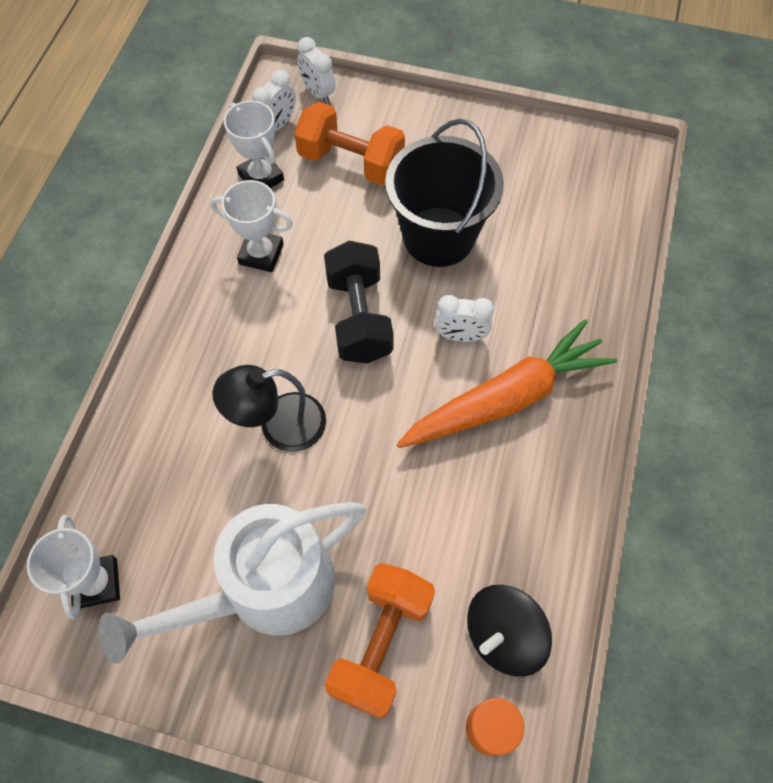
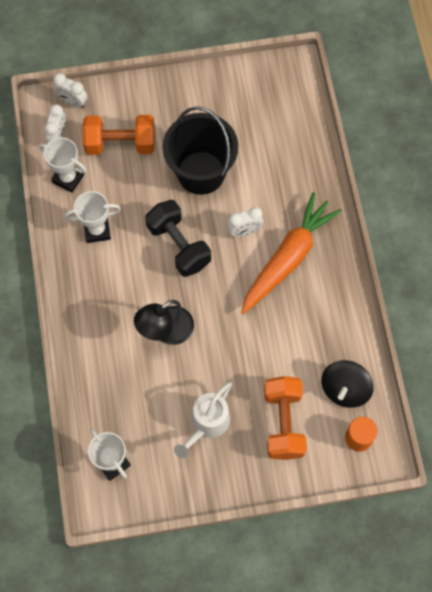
camera: 25 degrees left, 5 degrees up
white watering can [98,502,366,664] -> white watering can [174,382,232,459], size x0.60

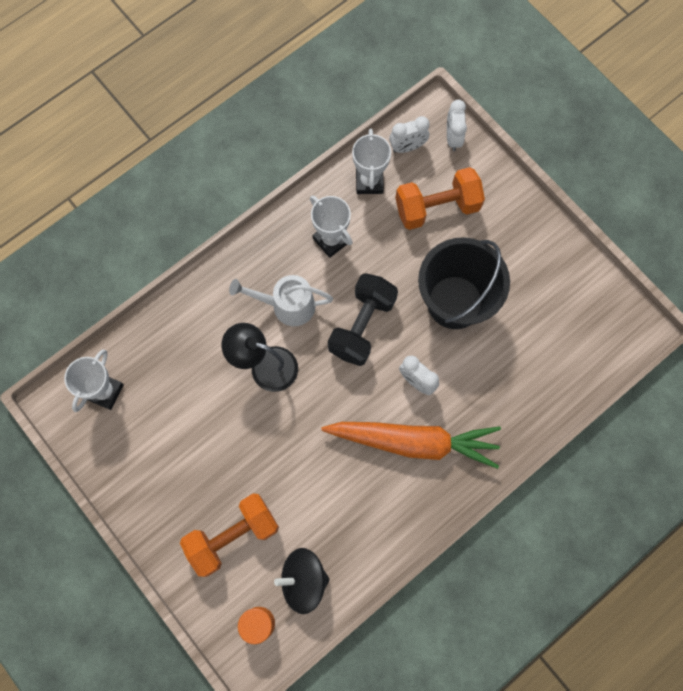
camera: 60 degrees right, 5 degrees up
orange dumbbell [82,115,155,155] -> orange dumbbell turned 75 degrees counterclockwise [396,167,485,230]
white watering can [174,382,232,459] -> white watering can moved to [229,275,333,326]

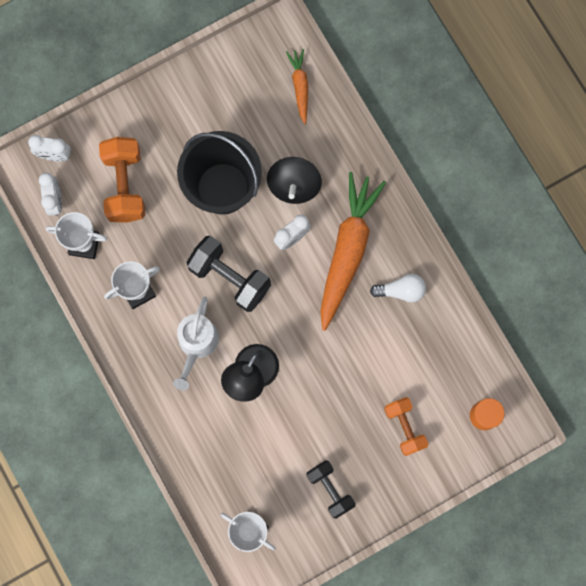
camera: 80 degrees left, 5 degrees up
orange dumbbell [180,493,279,577] -> orange dumbbell [384,397,428,456], size x0.66
black spinning top [274,548,330,614] -> black spinning top moved to [267,157,322,204]
none -> orange carrot [286,49,308,124]
none -> black dumbbell [307,460,355,519]
none -> white light bulb [370,274,426,303]

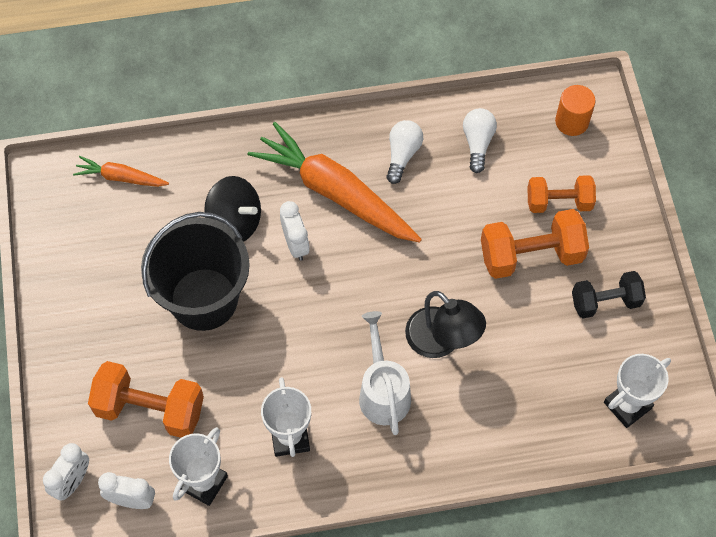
camera: 70 degrees left, 15 degrees down
white watering can [173,297,219,391] -> white watering can turned 135 degrees counterclockwise [359,311,411,435]
black dumbbell [186,236,271,312] -> none
none -> white light bulb [463,108,497,173]
none -> orange dumbbell [481,209,589,279]

